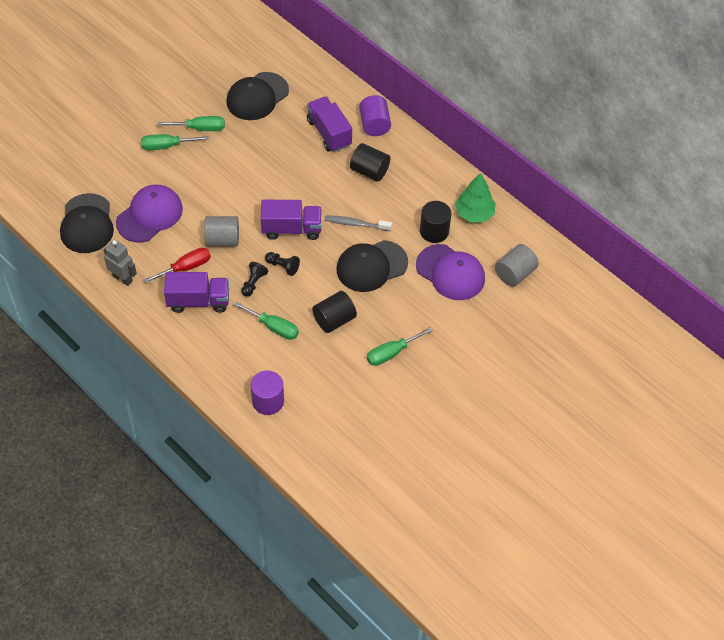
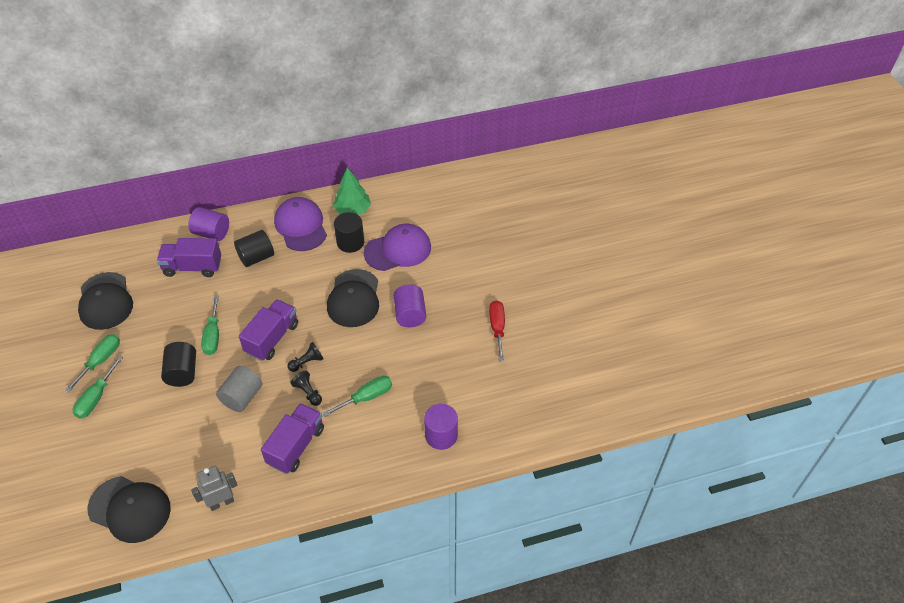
camera: 60 degrees left, 5 degrees down
purple cap [116,185,183,243] -> purple cap moved to [274,197,327,251]
red screwdriver [144,248,211,283] -> red screwdriver moved to [489,300,505,361]
black cylinder [312,291,357,333] -> black cylinder moved to [161,342,196,387]
grey toothbrush [325,215,392,231] -> none
green screwdriver [367,327,433,366] -> green screwdriver moved to [201,295,219,355]
grey cylinder [495,244,539,287] -> none
none -> purple cylinder [394,284,426,327]

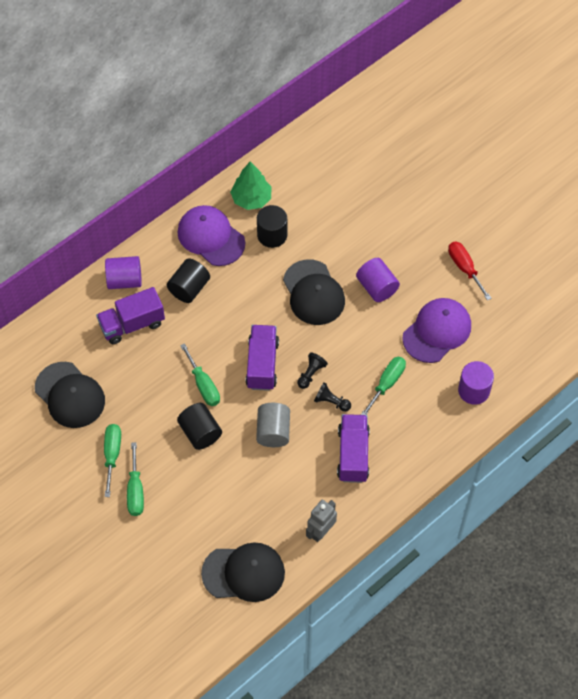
camera: 25 degrees left, 10 degrees up
purple cap [364,224,431,271] -> purple cap moved to [402,298,471,363]

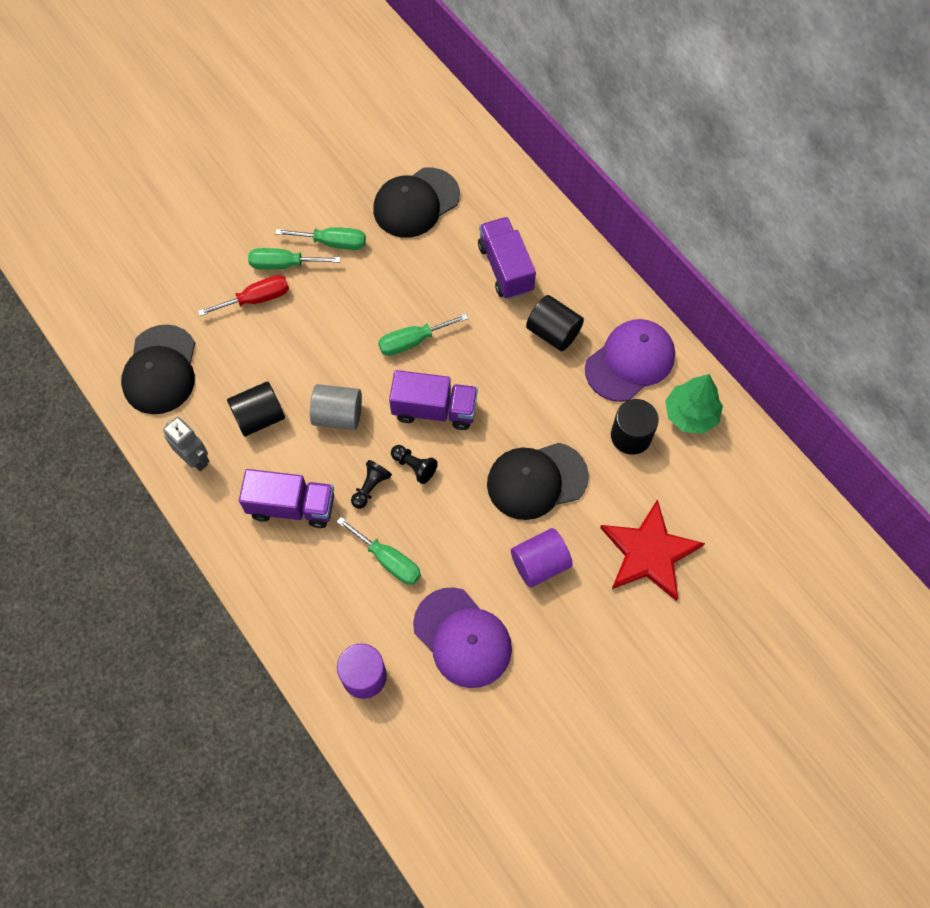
camera: 95 degrees right, 5 degrees up
purple cylinder [105,256,142,289] -> none
black cylinder [177,403,222,450] -> black cylinder moved to [227,381,285,437]
red screwdriver [448,242,492,300] -> red screwdriver moved to [198,275,289,316]
none -> red star [600,499,705,601]

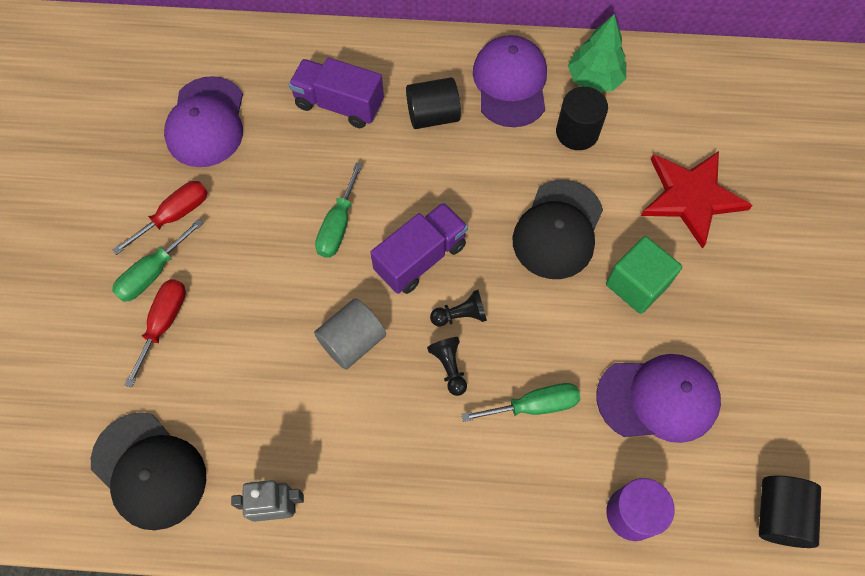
camera: 50 degrees left, 0 degrees up
black cylinder [227,381,285,437] -> black cylinder moved to [759,476,821,548]
purple truck [239,469,334,528] -> none
green screwdriver [275,227,366,250] -> red screwdriver [112,181,208,255]
black cap [373,167,460,238] -> purple cap [164,76,243,167]
purple cylinder [511,528,573,588] -> green cube [606,236,682,314]

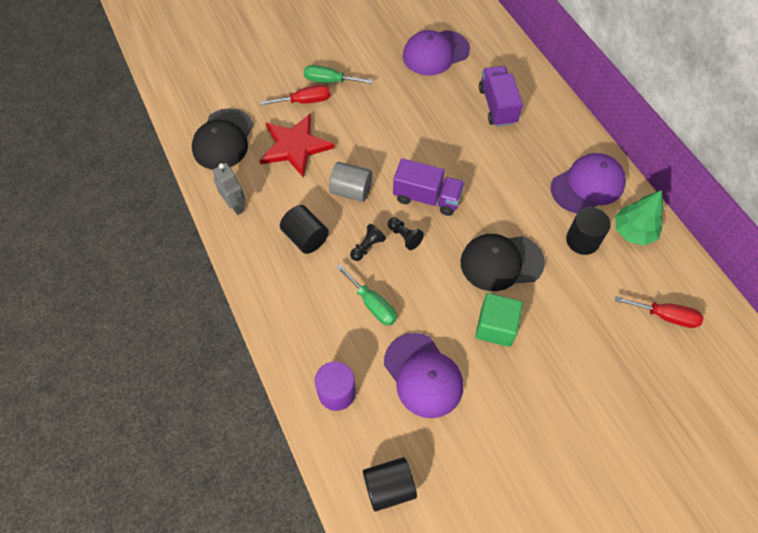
camera: 60 degrees right, 5 degrees down
red screwdriver [112,181,208,255] -> red screwdriver moved to [615,296,703,328]
green screwdriver [315,163,363,258] -> none
black cylinder [406,77,461,129] -> black cylinder moved to [280,205,329,254]
red star [641,151,753,249] -> red star moved to [259,114,335,178]

